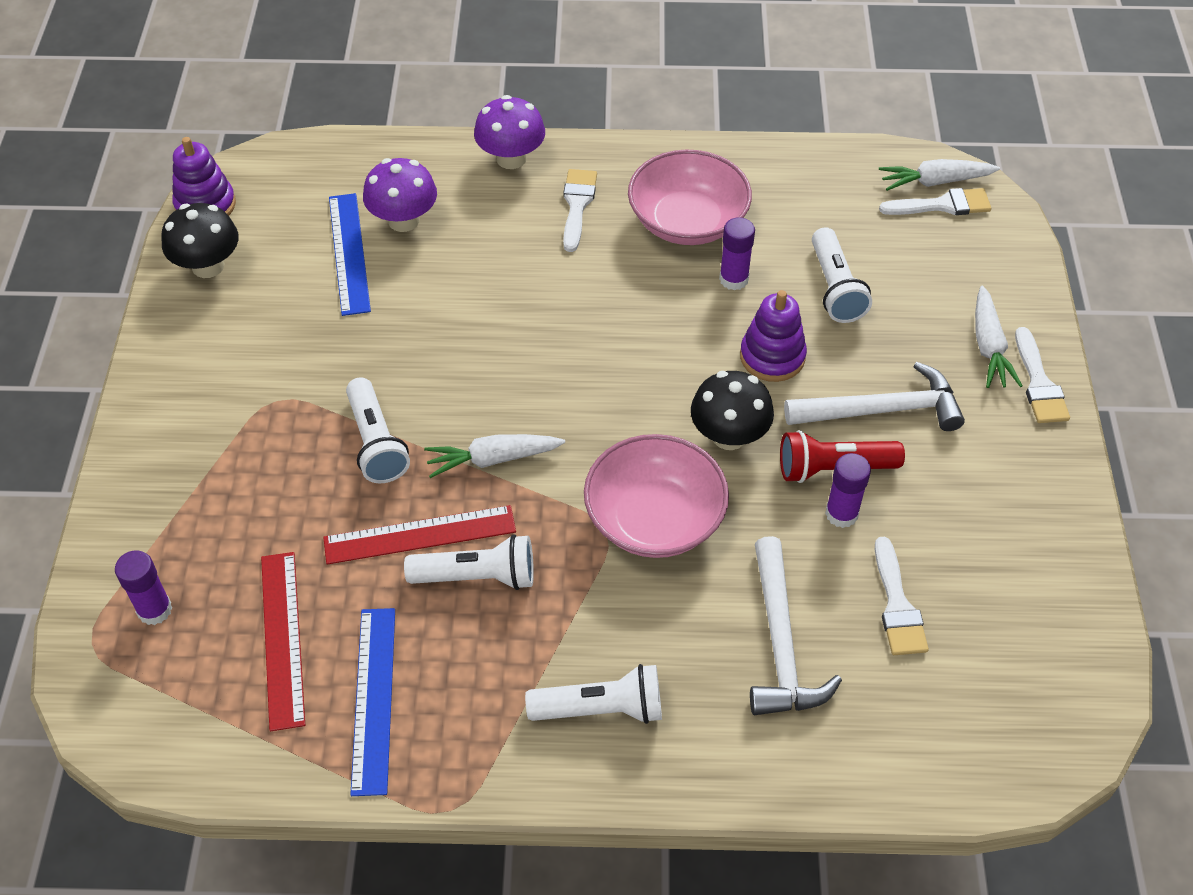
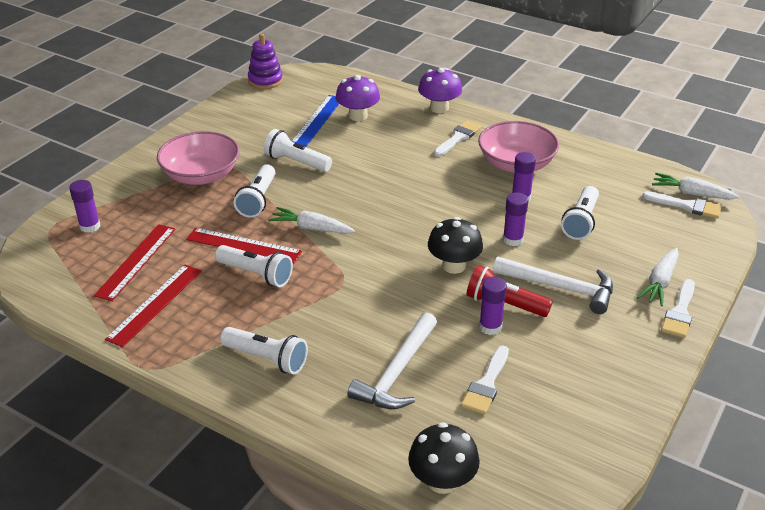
camera: 30 degrees right, 15 degrees down
black mushroom [161,203,239,278] -> black mushroom moved to [408,422,480,494]
blue ruler [350,608,395,796] -> red ruler [105,265,202,347]
pink bowl [584,434,729,558] -> pink bowl moved to [157,131,239,185]
purple stacking toy [740,290,807,382] -> purple glue stick [503,192,528,246]
none -> white flashlight [264,129,332,172]

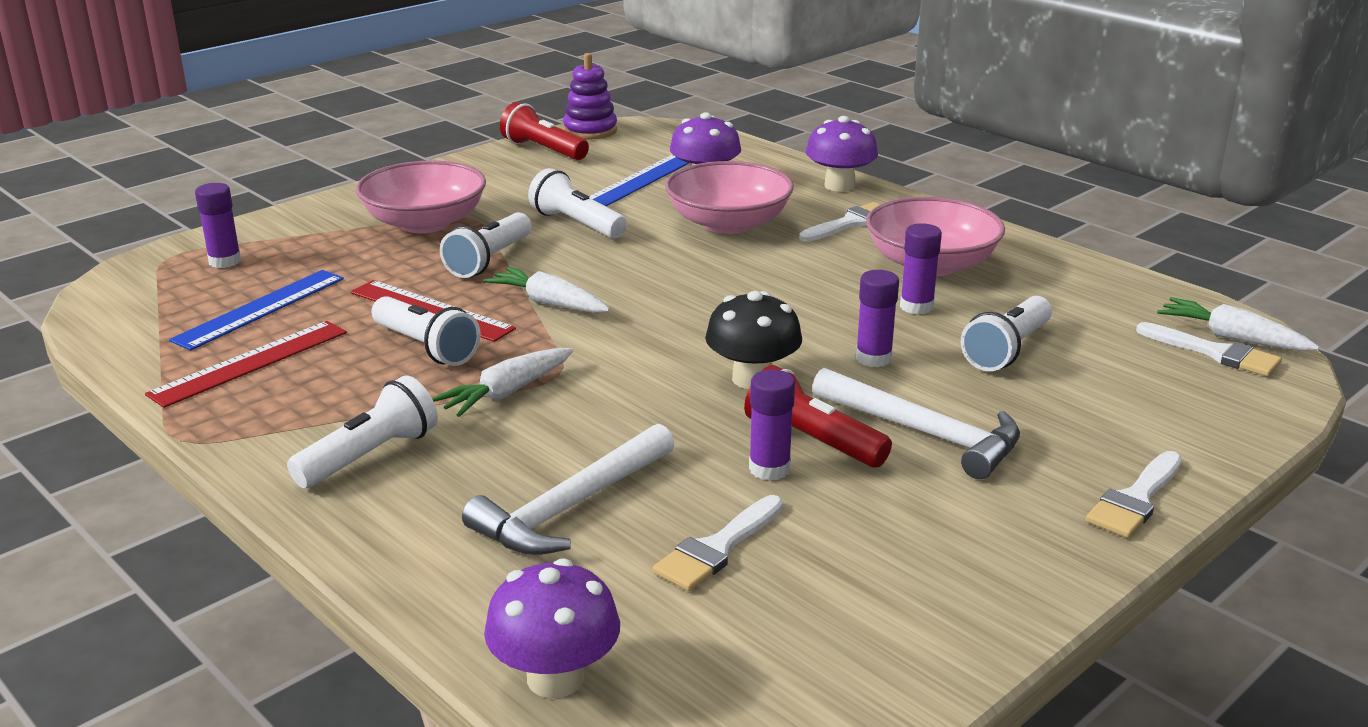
camera: 15 degrees right, 10 degrees down
red ruler [94,224,175,301] -> blue ruler [169,270,344,350]
white flashlight [220,327,308,374] -> white flashlight turned 90 degrees counterclockwise [287,375,438,488]
black mushroom [408,422,480,494] -> purple mushroom [484,558,620,698]
white carrot [637,248,679,306] -> white carrot moved to [432,348,573,417]
none -> red flashlight [500,102,589,160]
none -> pink bowl [665,161,794,234]

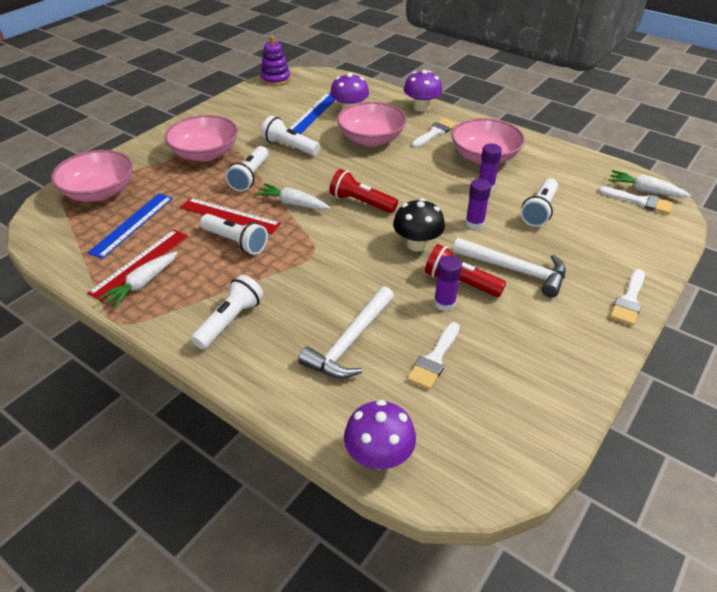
camera: 10 degrees left, 15 degrees up
purple glue stick [195,183,241,268] -> pink bowl [51,150,133,202]
white carrot [432,348,573,417] -> white carrot moved to [99,252,178,309]
red flashlight [500,102,589,160] -> red flashlight moved to [329,169,398,213]

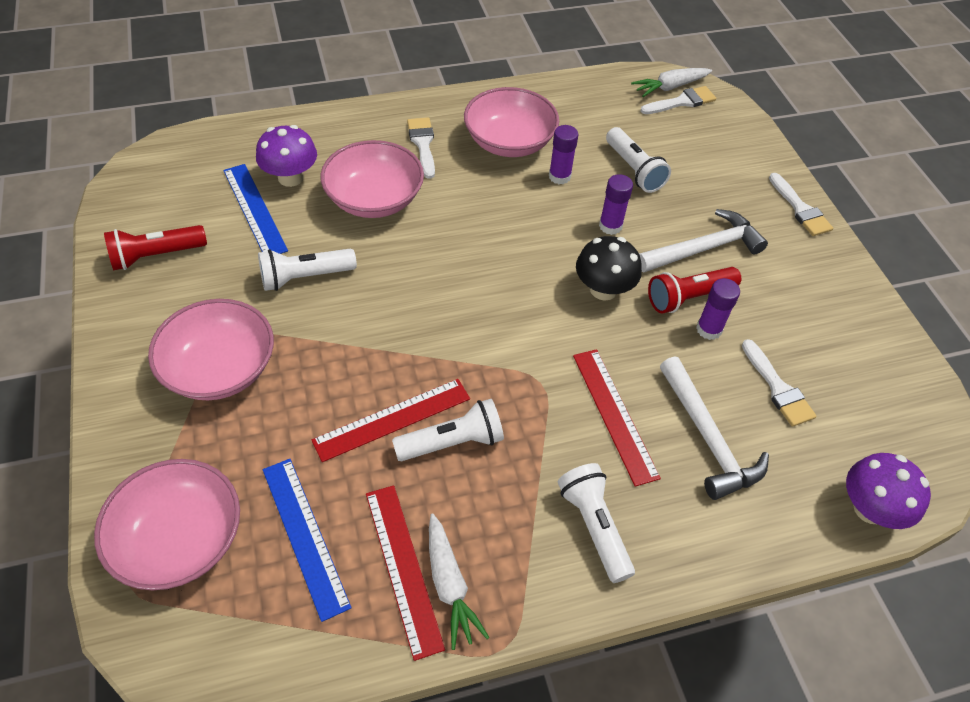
camera: 55 degrees left, 10 degrees up
white flashlight [225,146,269,192] -> none
white carrot [255,183,330,210] -> none
purple stacking toy [260,36,291,86] -> none
red flashlight [329,169,398,213] -> red flashlight moved to [104,225,207,270]
purple mushroom [404,70,442,112] -> none
none -> red ruler [573,349,661,487]

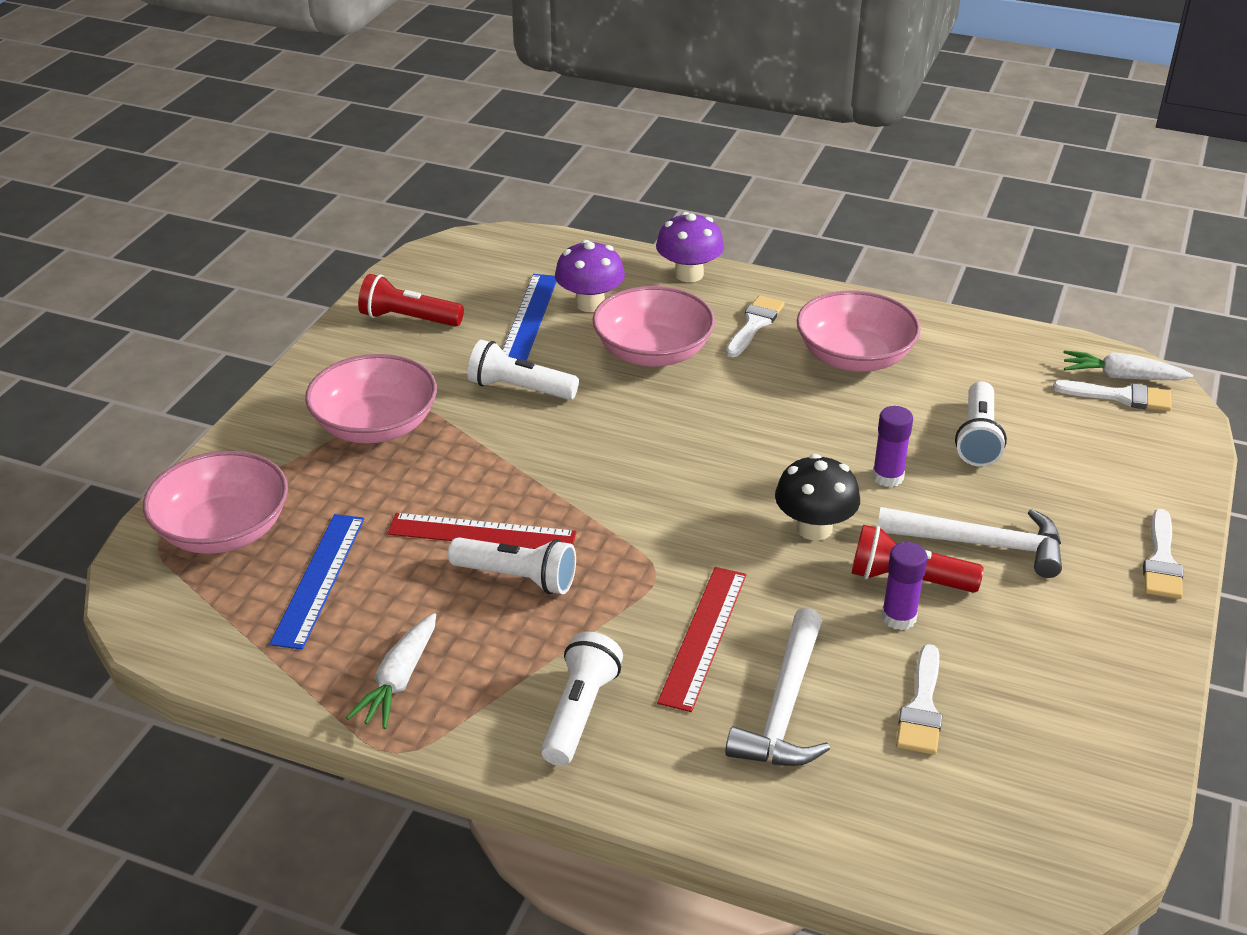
camera: 40 degrees right, 15 degrees down
red ruler [366,485,445,661] -> none
purple glue stick [549,125,578,184] -> none
purple mushroom [846,453,931,529] -> purple mushroom moved to [656,212,724,282]

